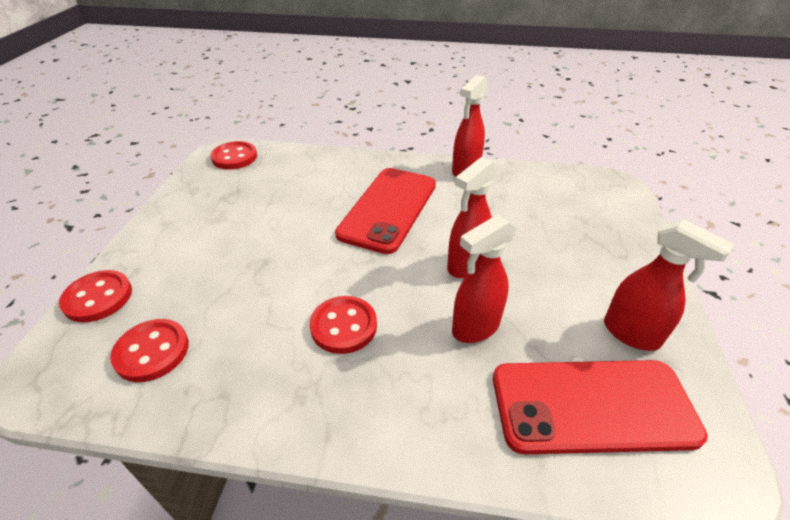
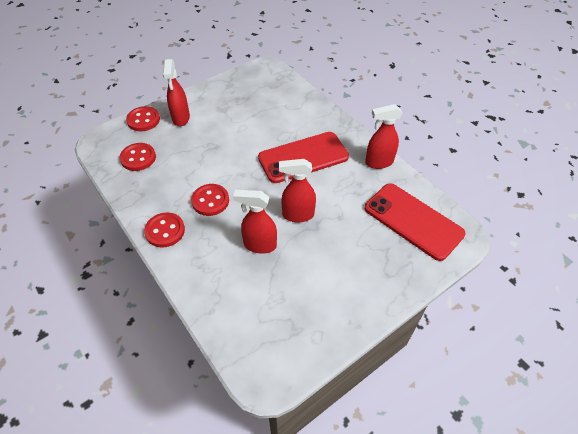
camera: 45 degrees right, 10 degrees up
red button [210,141,257,169] -> red button moved to [144,212,185,248]
red phone [493,360,708,454] -> red phone moved to [365,184,465,261]
red spray bottle [604,219,734,351] -> red spray bottle moved to [163,59,190,126]

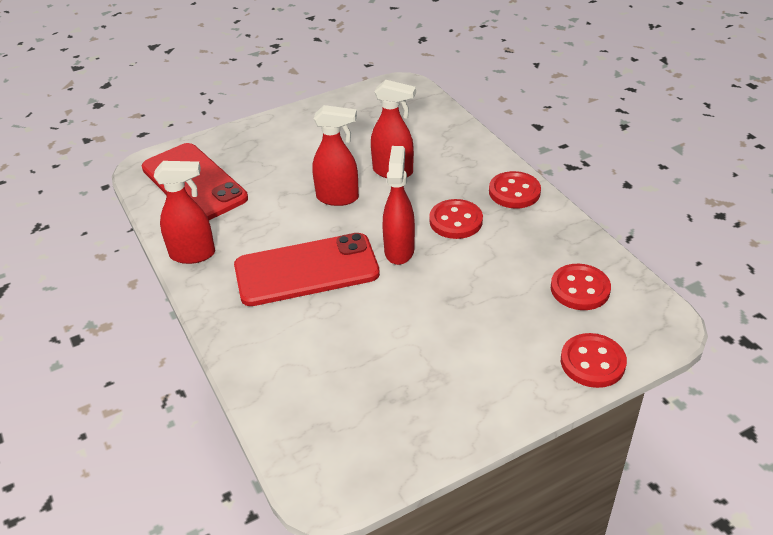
camera: 170 degrees left, 10 degrees down
red spray bottle [163,59,190,126] -> red spray bottle moved to [383,146,415,265]

